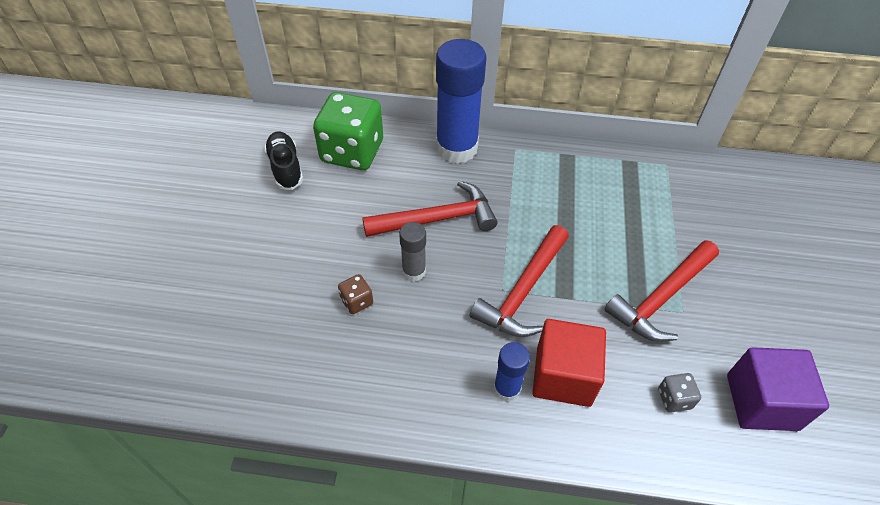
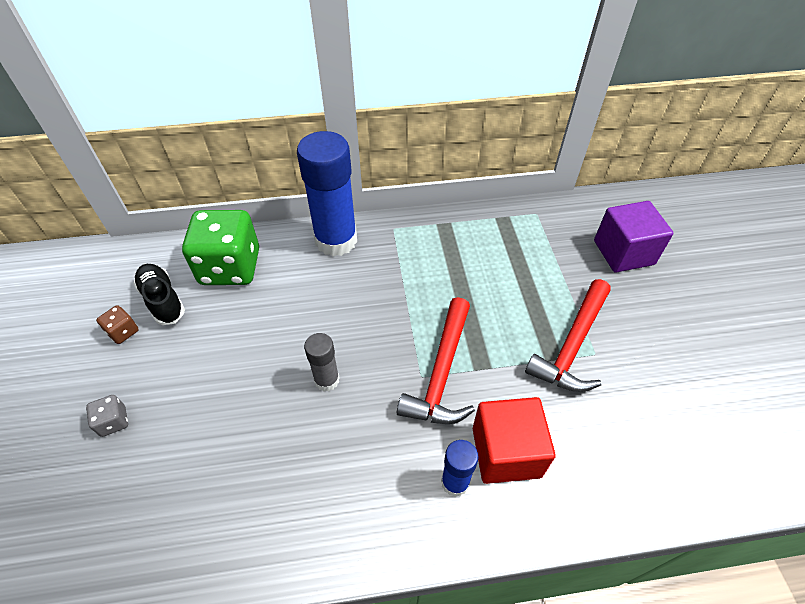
camera: 15 degrees left, 0 degrees up
brown dice [338,274,373,314] -> brown dice moved to [96,305,139,344]
red hammer [362,181,498,237] -> none
grey dice [658,373,701,413] -> grey dice moved to [86,395,128,437]
purple cube [727,347,829,431] -> purple cube moved to [594,201,674,273]

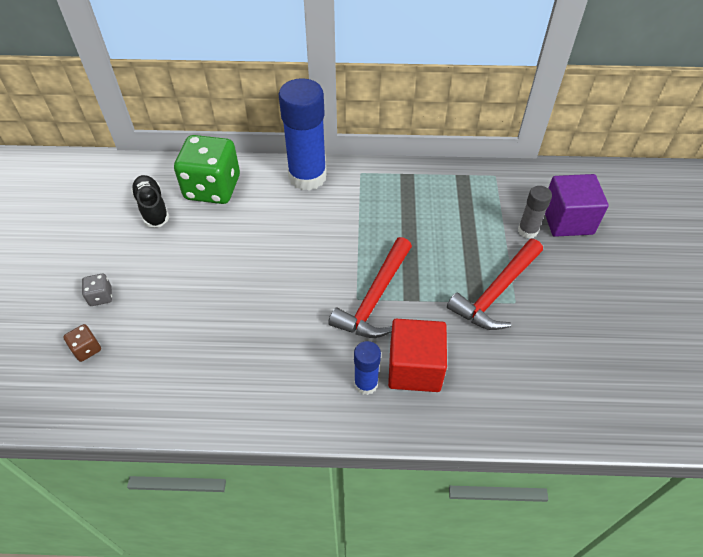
camera: 10 degrees right, 0 degrees up
brown dice [96,305,139,344] -> brown dice moved to [63,324,101,362]
grey glue stick [304,333,340,391] -> grey glue stick moved to [518,186,552,239]

